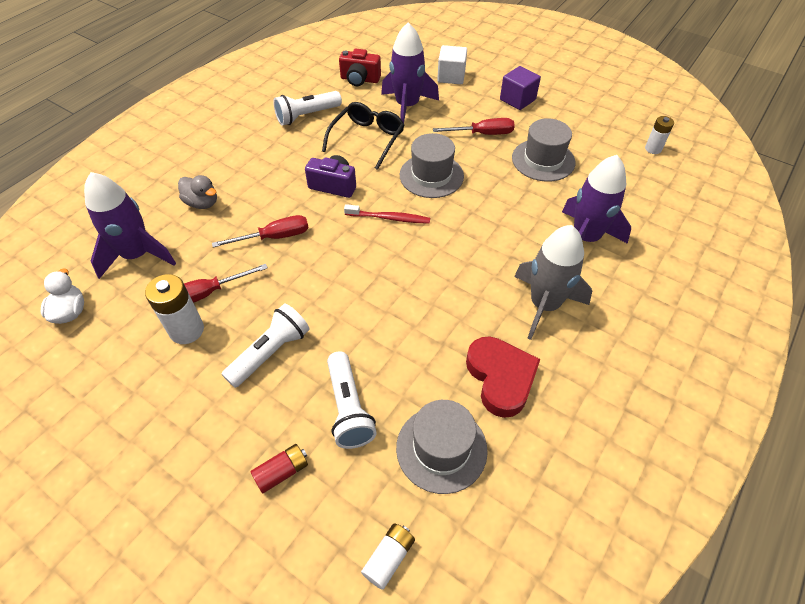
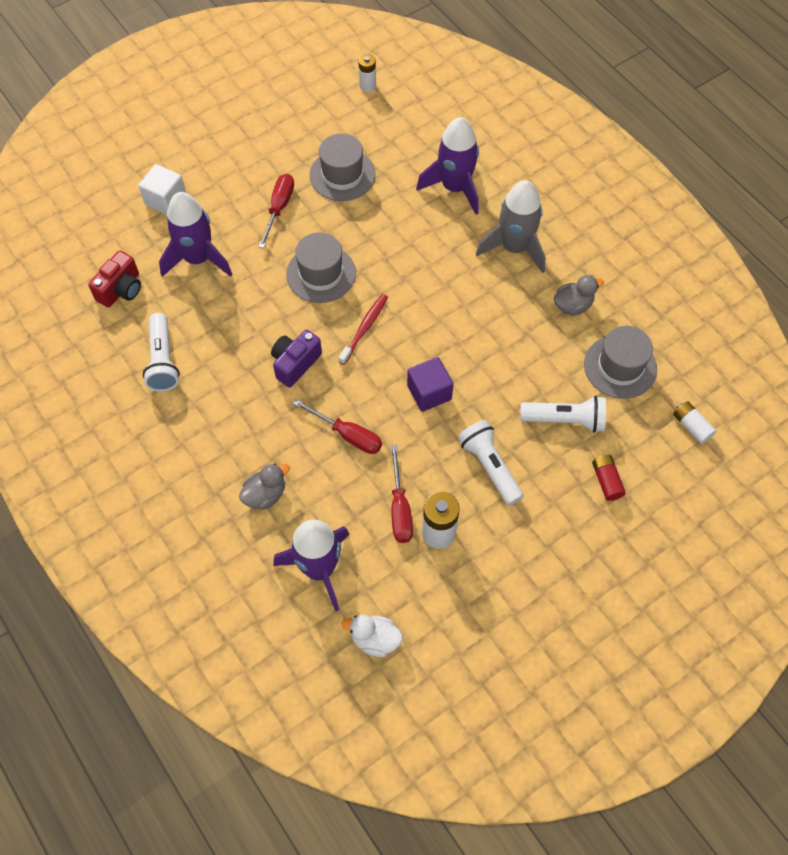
camera: 70 degrees left, 10 degrees up
red screwdriver [212,215,308,247] -> red screwdriver turned 120 degrees clockwise [293,399,382,454]
black glasses [322,102,404,170] -> none
red heart [466,336,540,418] -> grey duck [554,275,604,316]
purple cube [500,66,541,110] -> purple cube moved to [407,357,454,412]

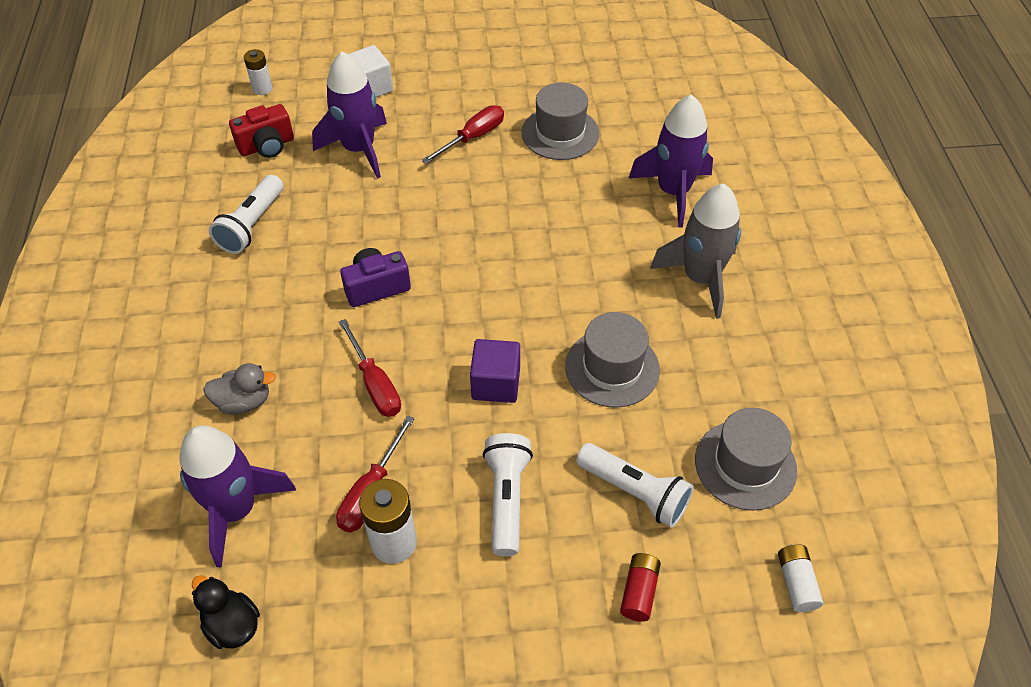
camera: 30 degrees right, 10 degrees down
grey hat [286,232,356,303] -> grey hat moved to [565,312,660,408]
red toothbrush [339,294,388,365] -> none
white duck [342,615,403,657] -> black duck [192,575,260,649]
white battery [358,54,376,92] -> white battery moved to [244,49,273,95]
grey duck [554,275,604,316] -> none

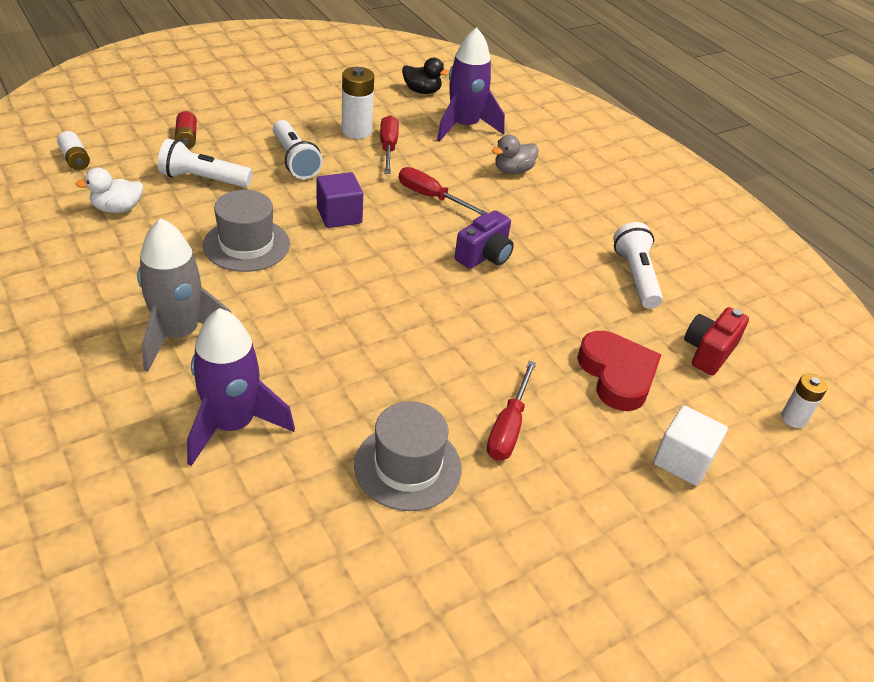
camera: 150 degrees right, 10 degrees down
purple rocket [312,51,387,179] -> red heart [577,331,661,411]
grey hat [695,407,797,511] -> white duck [76,168,143,213]

